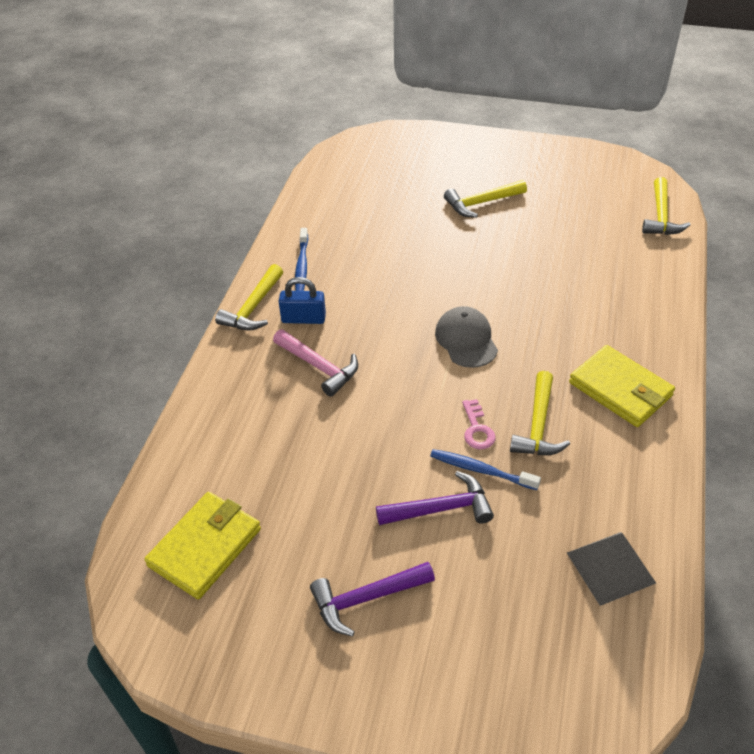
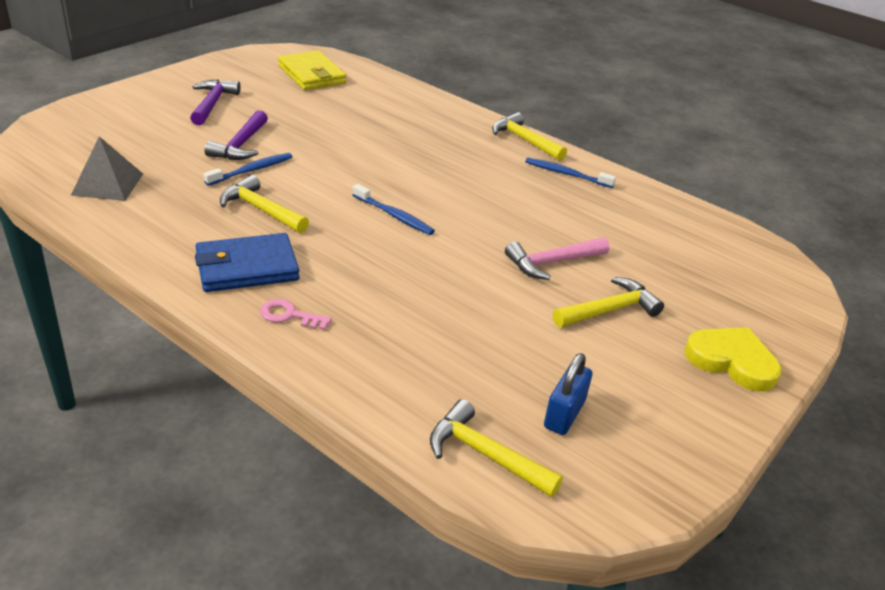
camera: 110 degrees right, 10 degrees down
pink hammer [273,329,358,397] -> pink hammer moved to [505,237,610,280]
blue padlock [279,277,326,324] -> blue padlock moved to [544,353,592,435]
grey cap [435,306,498,368] -> blue toothbrush [353,184,435,235]
yellow hammer [444,180,527,218] -> yellow hammer turned 60 degrees clockwise [553,277,664,327]
pink key [462,399,496,450] -> pink key moved to [260,299,332,330]
yellow wallet [569,345,675,427] -> blue wallet [195,233,300,292]
none -> yellow heart [684,327,781,391]

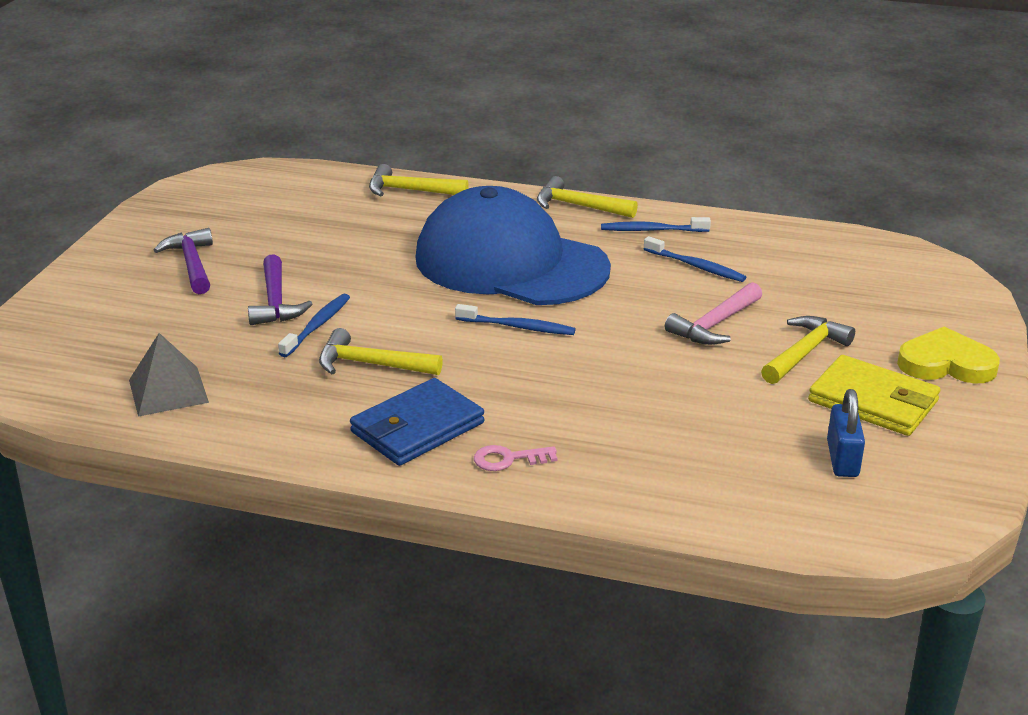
camera: 20 degrees left, 5 degrees down
yellow wallet [278,50,346,90] -> yellow wallet moved to [808,355,940,436]
yellow hammer [430,399,563,497] -> yellow hammer moved to [369,164,469,196]
none -> blue cap [416,186,611,305]
none -> blue toothbrush [644,236,746,282]

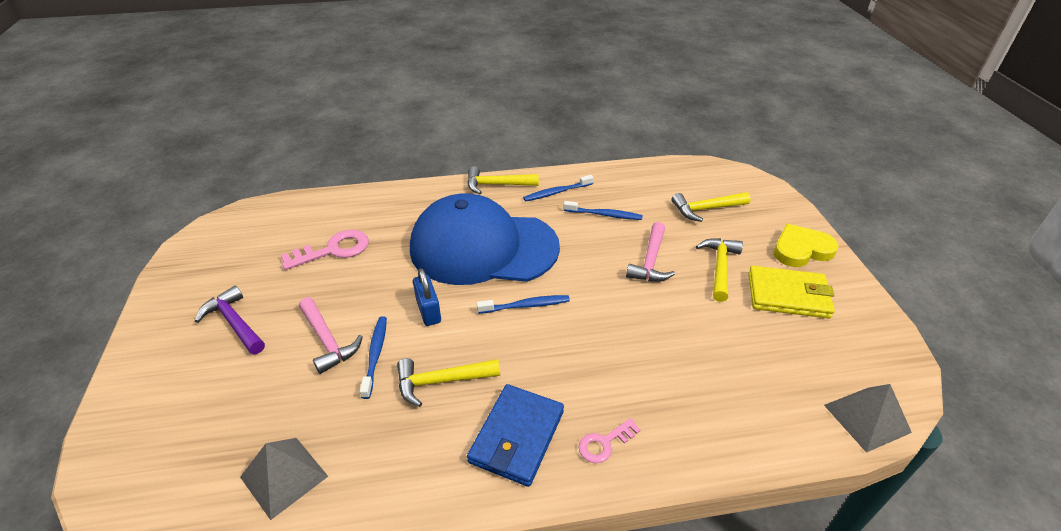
camera: 25 degrees left, 10 degrees up
purple hammer [248,254,312,325] -> pink hammer [299,297,363,374]
yellow hammer [369,164,469,196] -> yellow hammer moved to [671,192,751,222]
blue padlock [827,389,865,477] -> blue padlock moved to [413,268,441,326]
none -> pink key [281,230,369,270]
none -> grey pyramid [824,384,912,453]

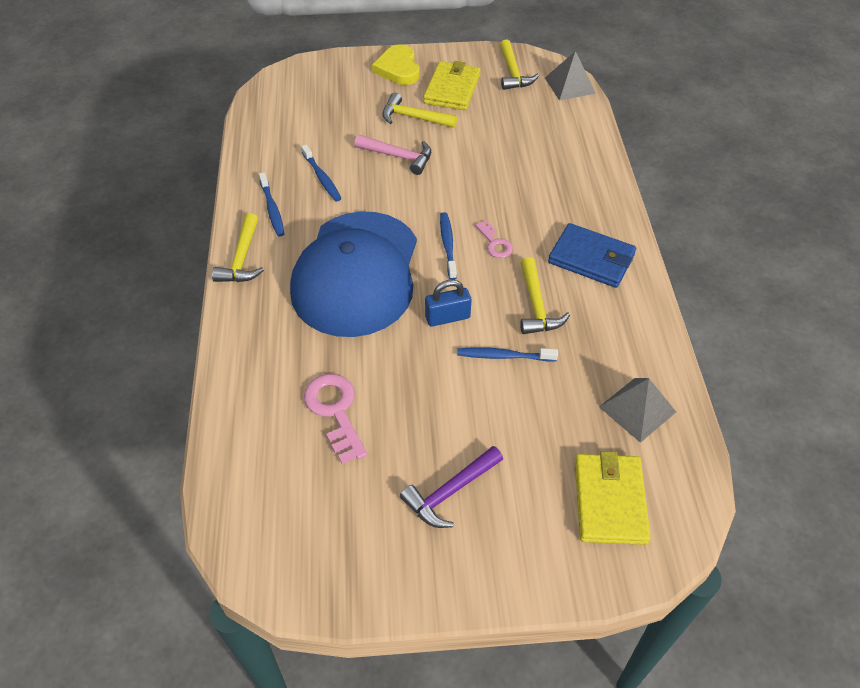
camera: 85 degrees left, 10 degrees up
pink hammer [299,297,363,374] -> none
blue toothbrush [563,201,643,220] -> blue toothbrush turned 135 degrees clockwise [301,144,342,201]
pink key [579,418,640,463] -> pink key moved to [475,221,513,258]
yellow hammer [671,192,751,222] -> yellow hammer moved to [500,40,539,90]
none -> yellow wallet [575,451,651,545]

